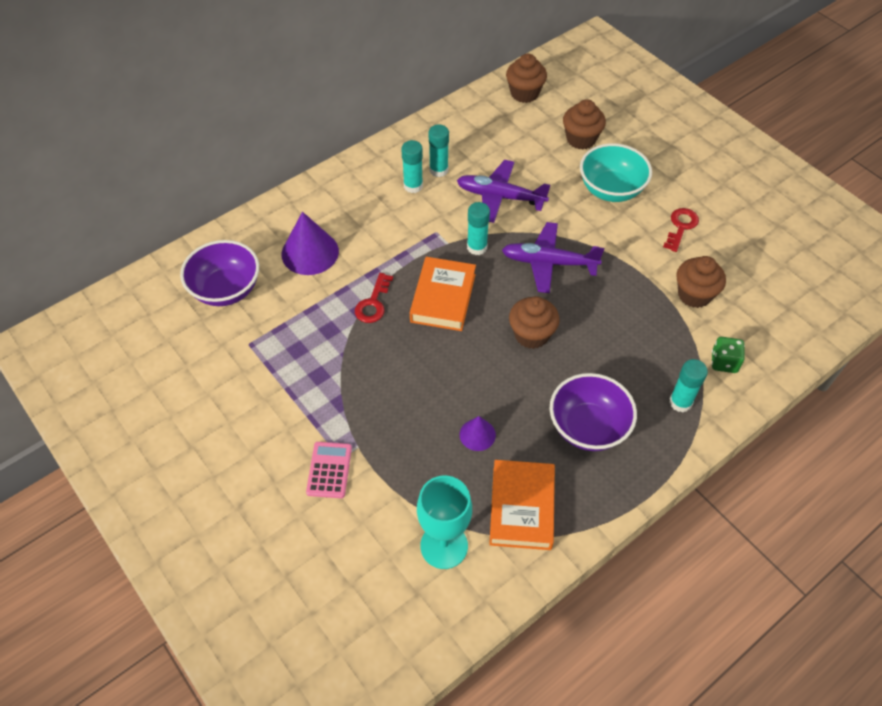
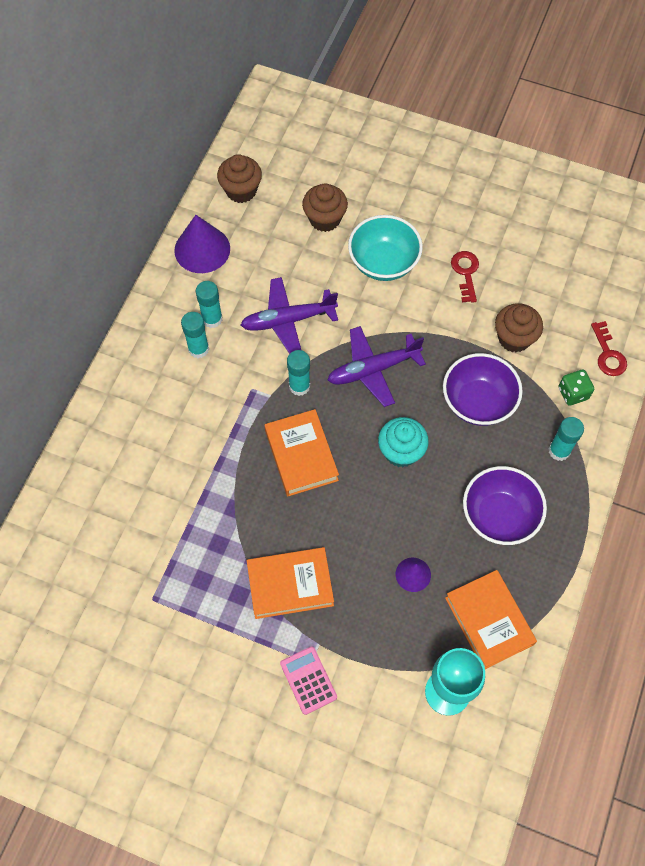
camera: 30 degrees left, 10 degrees up
purple bowl [180,240,259,306] -> purple bowl moved to [443,353,523,426]
purple cone [282,212,339,275] -> purple cone moved to [174,215,230,273]
red key [355,273,393,323] -> red key moved to [591,321,627,376]
brown cupcake [509,296,560,349] -> turquoise cupcake [378,417,429,467]
none -> orange book [247,547,334,619]

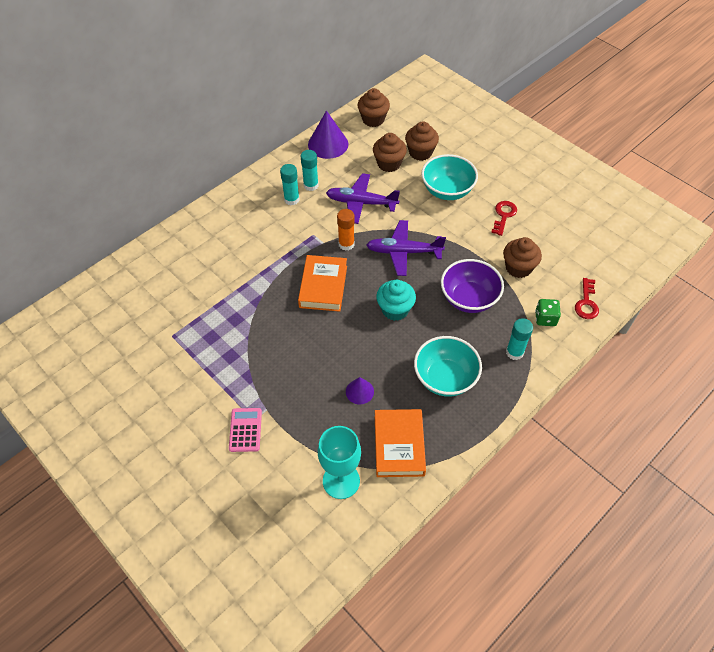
camera: 25 degrees right, 10 degrees down
orange book [247,547,334,619] -> none
turquoise glue stick [287,350,310,396] -> orange glue stick [337,209,355,251]
purple bowl [463,466,547,545] -> turquoise bowl [414,336,482,397]
none -> brown cupcake [373,133,407,172]

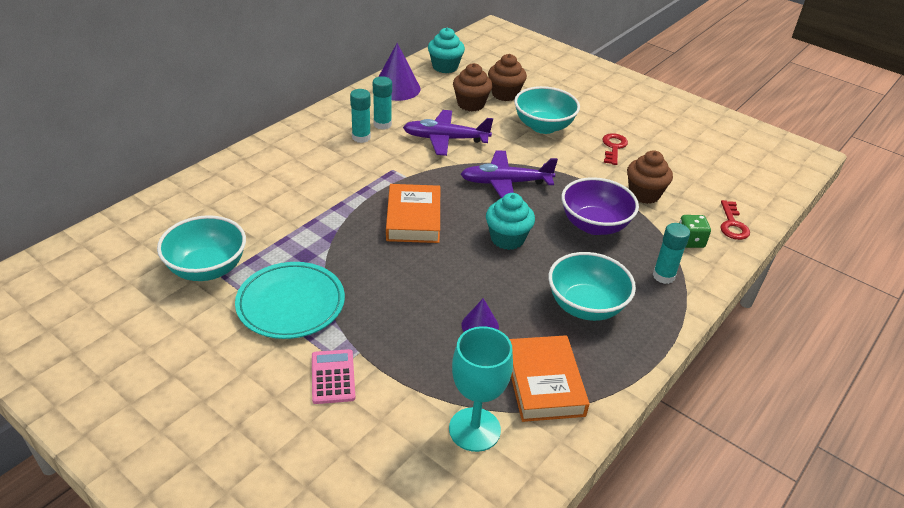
camera: 10 degrees left, 15 degrees down
orange glue stick [337,209,355,251] -> none
brown cupcake [358,88,390,127] -> turquoise cupcake [428,27,465,73]
none -> turquoise bowl [157,215,246,281]
none -> turquoise plate [235,262,345,339]

